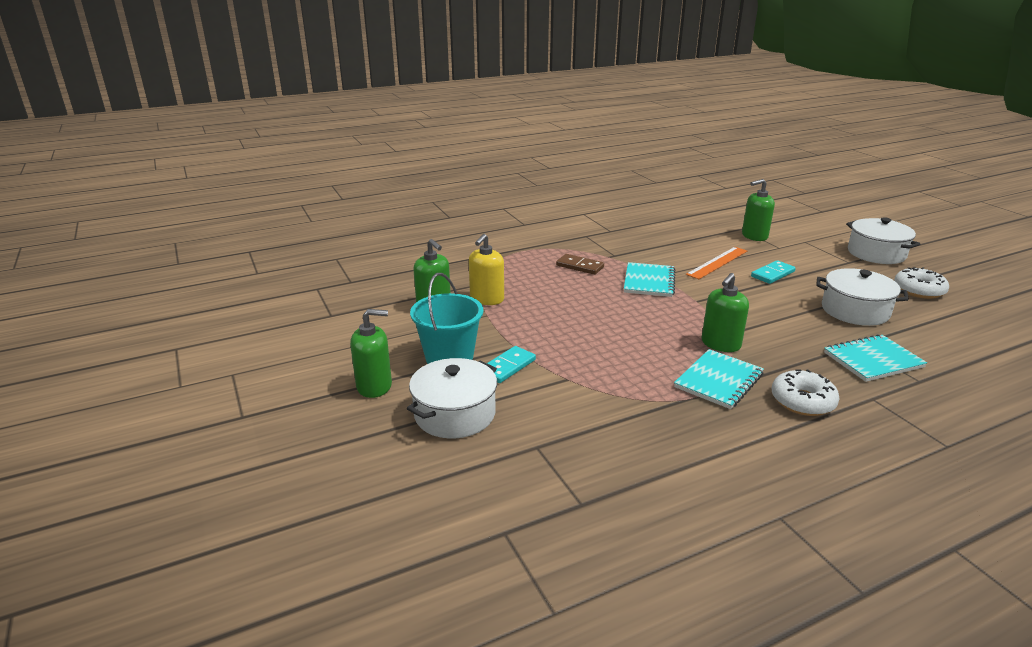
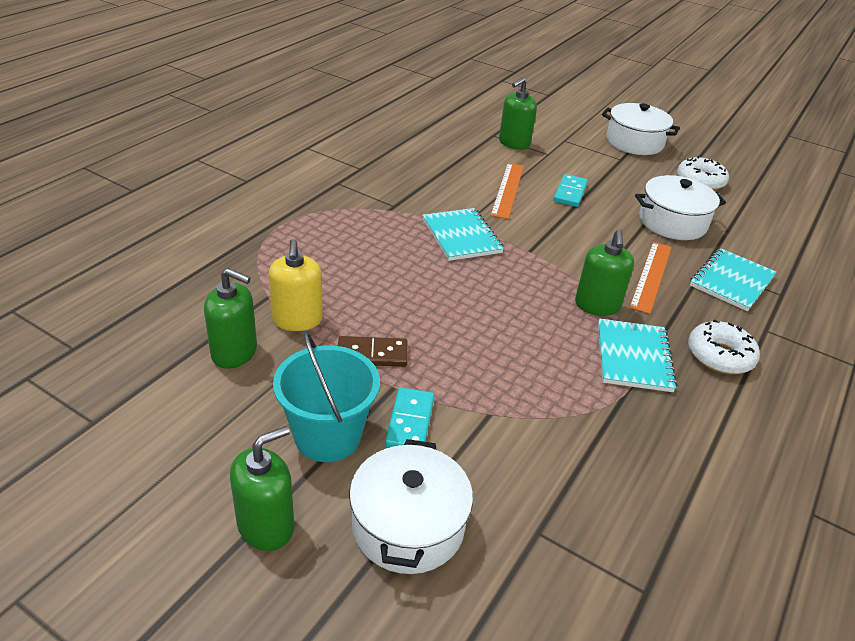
camera: 35 degrees left, 10 degrees up
brown domino [556,254,604,275] -> brown domino moved to [338,336,408,367]
none -> orange ruler [629,242,672,314]

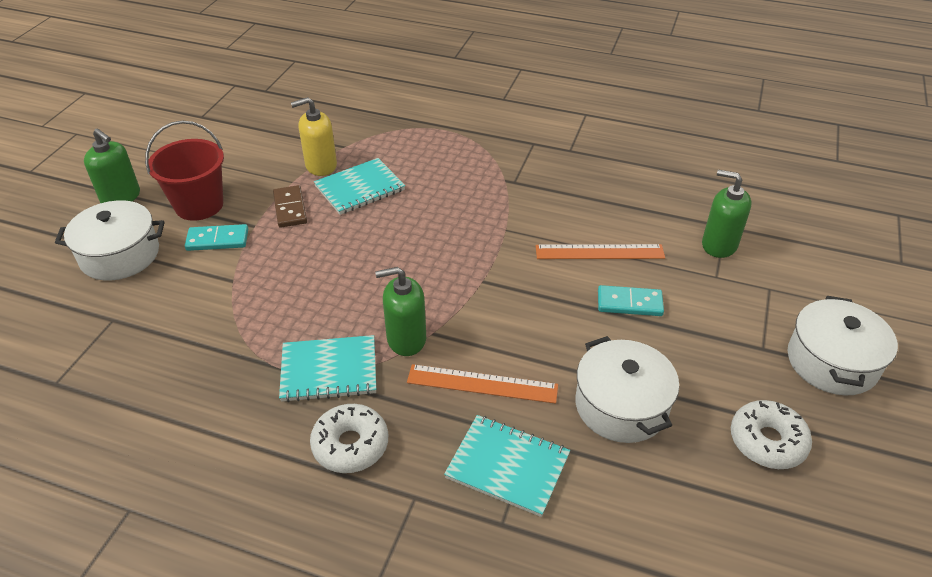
camera: 80 degrees right, 5 degrees up
green soap dispenser [204,268,257,368] -> none
turquoise bucket [273,330,380,462] -> red bucket [145,121,224,221]
turquoise notebook [422,208,504,261] -> turquoise notebook moved to [314,158,405,215]

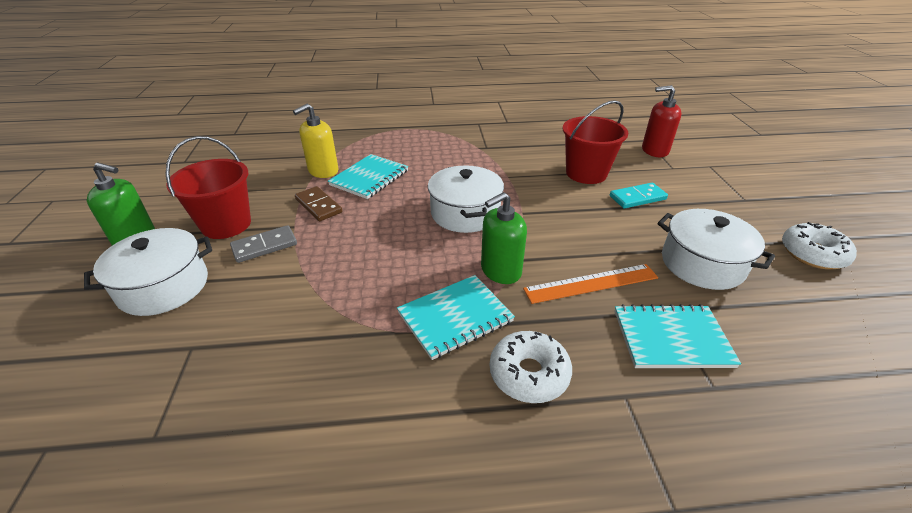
camera: 25 degrees left, 5 degrees down
turquoise domino [185,224,248,251] -> grey domino [230,225,297,263]
orange ruler [536,244,665,259] -> red bucket [563,100,628,184]
green soap dispenser [702,170,751,258] -> red soap dispenser [642,85,681,157]
white pot [788,296,898,396] -> white pot moved to [428,165,504,233]

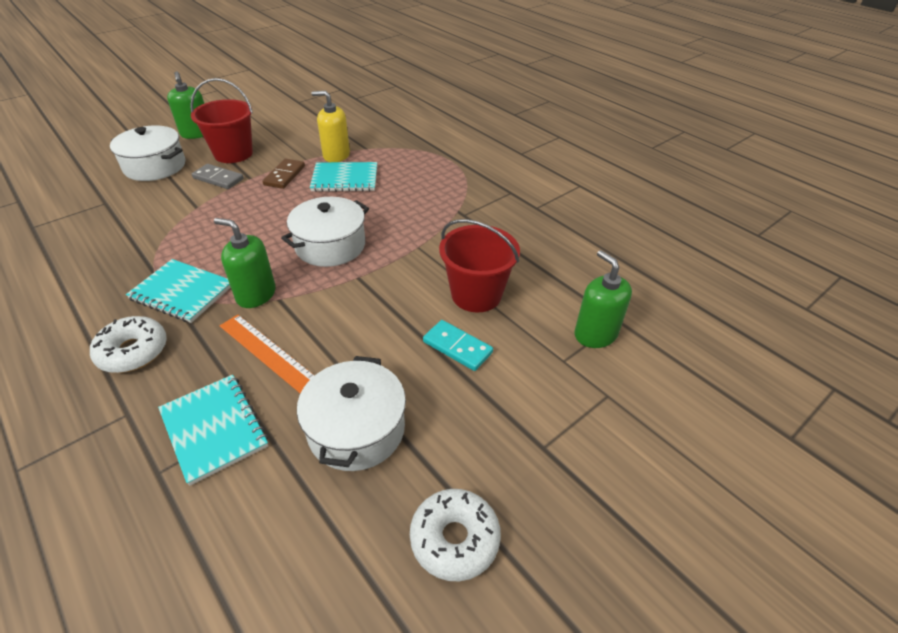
camera: 55 degrees right, 5 degrees up
red soap dispenser [642,85,681,157] -> green soap dispenser [575,250,632,348]

